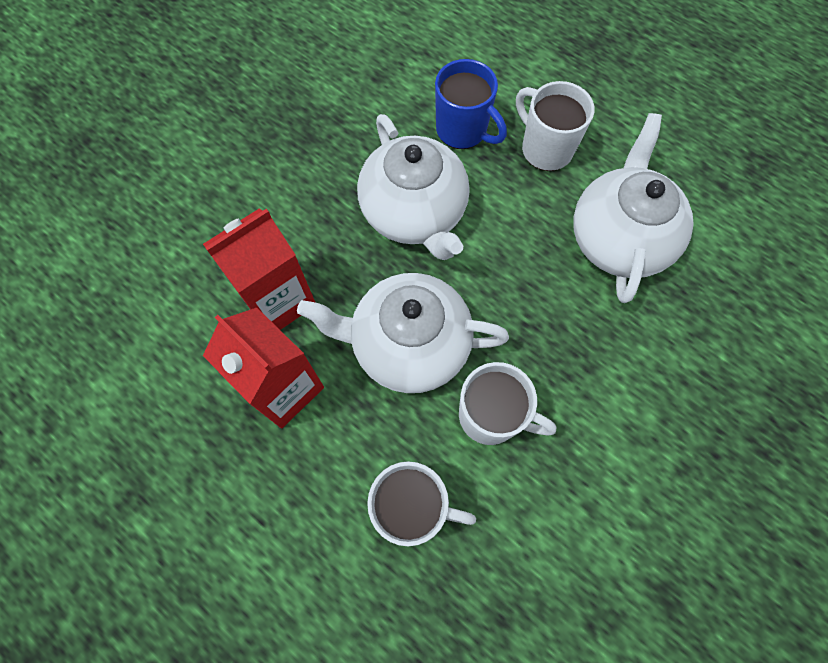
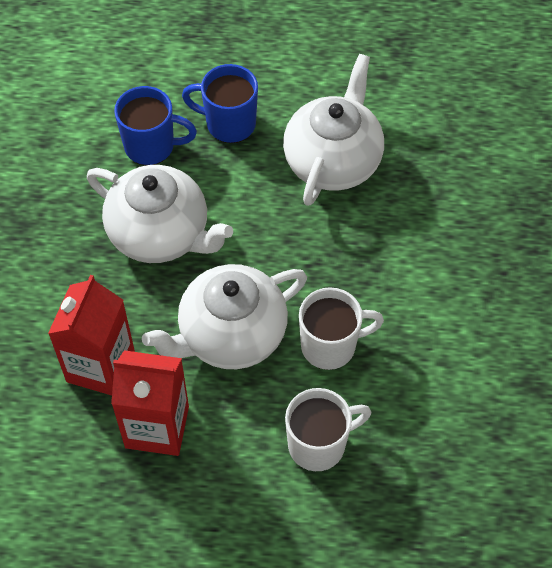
camera: 35 degrees left, 10 degrees down
white mug [516,81,595,171] -> blue mug [182,64,258,143]
white teapot [573,113,694,303] -> white teapot turned 45 degrees clockwise [283,54,384,206]

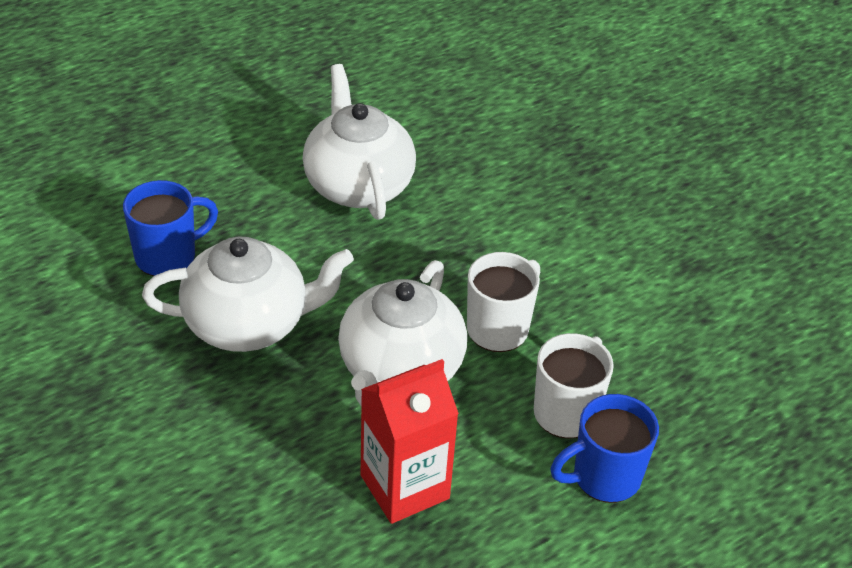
camera: 40 degrees left, 15 degrees down
red carton [48,275,135,395] -> none
blue mug [182,64,258,143] -> blue mug moved to [550,394,659,503]

